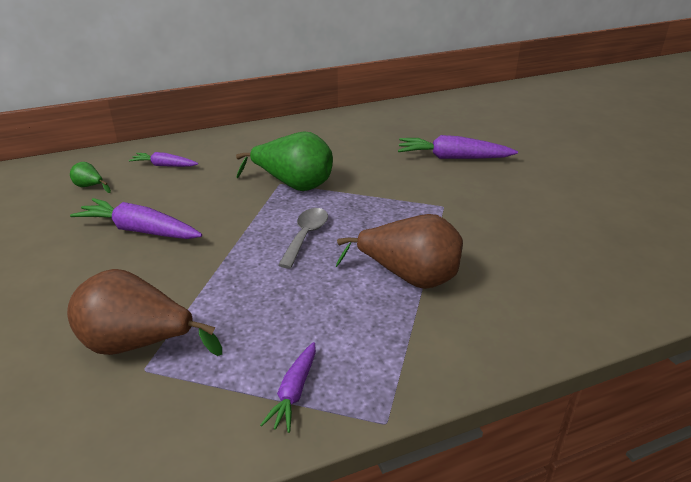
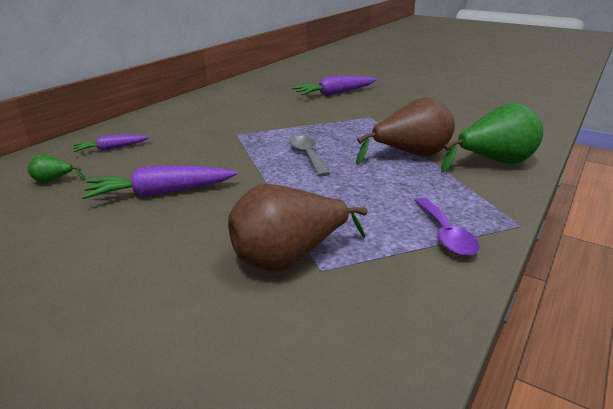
camera: 35 degrees left, 5 degrees down
green pear [236,132,333,191] -> green pear moved to [441,103,543,173]
purple carrot [260,342,316,433] -> purple spoon [415,198,479,256]

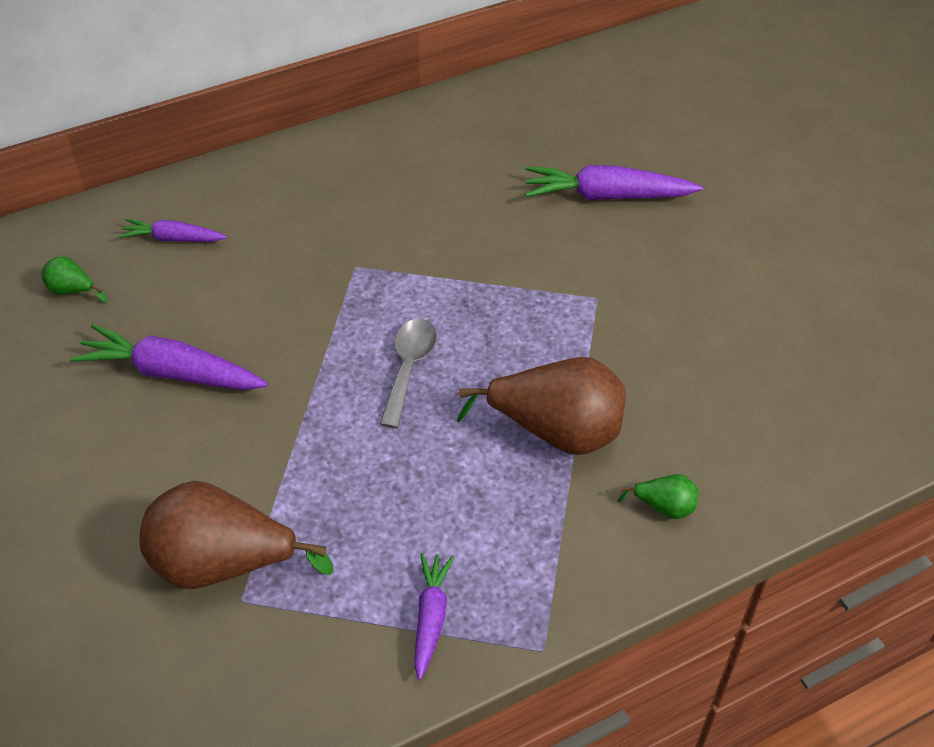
camera: 30 degrees right, 20 degrees up
purple spoon [415,198,479,256] -> purple carrot [414,553,454,680]
green pear [441,103,543,173] -> green pear [618,474,698,519], size x0.44

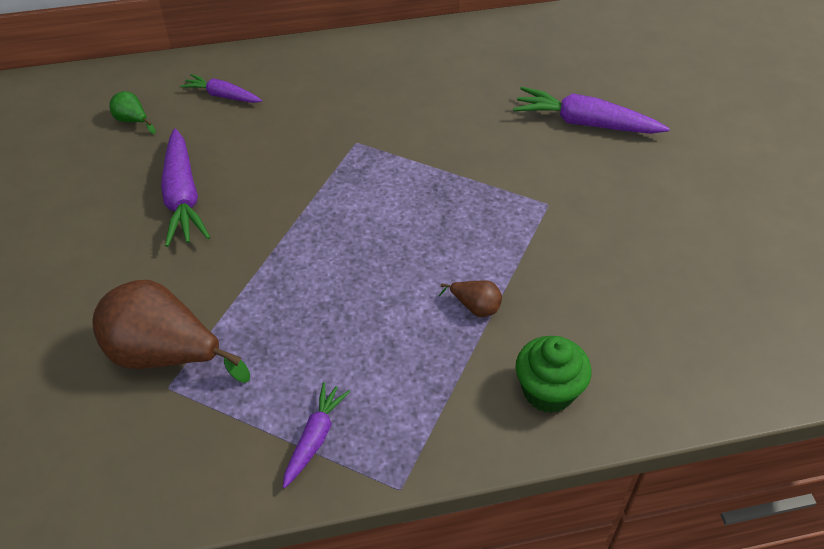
camera: 15 degrees right, 0 degrees up
purple carrot [70,324,268,390] -> purple carrot turned 135 degrees counterclockwise [161,129,210,247]
grey spoon [379,319,437,428] -> none
brown pear [457,357,626,455] -> brown pear [439,280,502,317], size x0.44
green pear [618,474,698,519] -> green cupcake [516,336,591,413]

